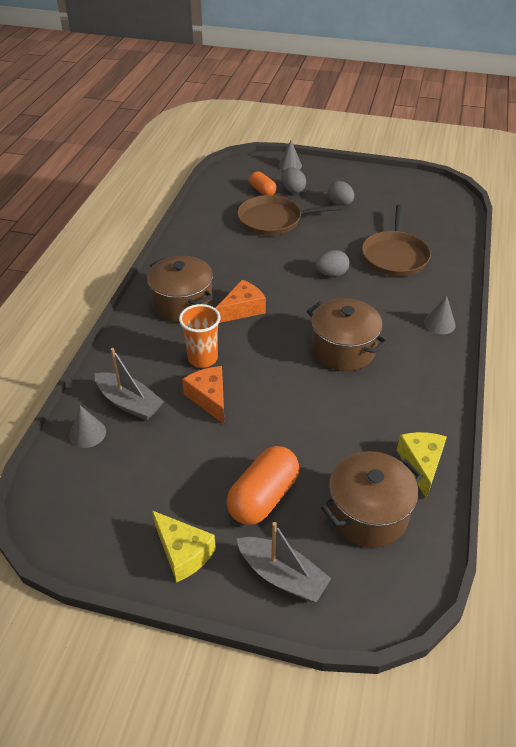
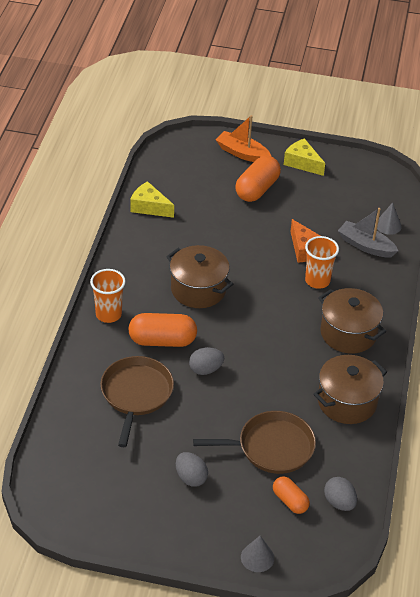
camera: 175 degrees right, 0 degrees up
orange cheese [215,280,266,323] -> none
grey boat [237,522,332,602] -> orange boat [216,115,271,162]
grey egg [282,168,306,193] -> grey egg moved to [324,477,357,511]
brown pot [321,451,423,547] -> brown pot moved to [313,355,387,424]
yellow cheese [397,432,447,499] -> yellow cheese turned 120 degrees clockwise [130,181,174,218]
grey cone [424,296,456,335] -> orange cup [90,269,126,323]
none -> orange capsule [128,313,197,347]

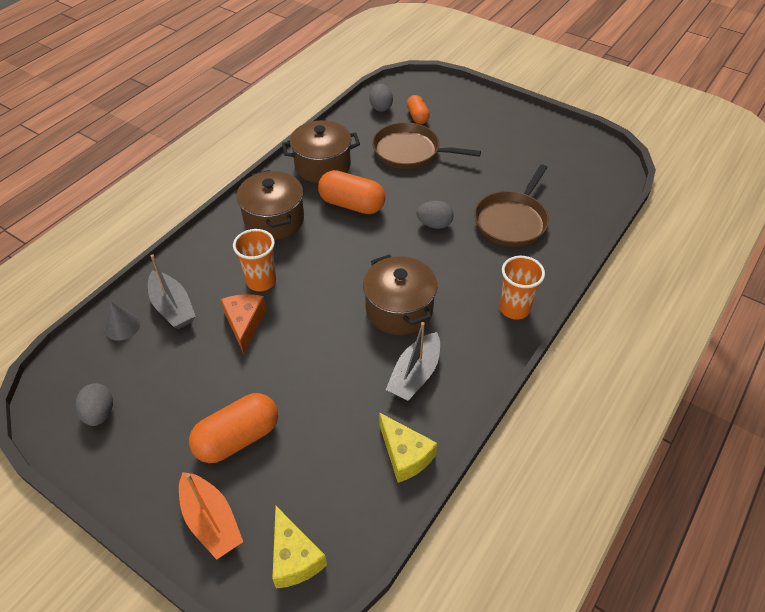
camera: 155 degrees left, 5 degrees up
orange capsule [128,313,197,347] -> orange capsule moved to [318,170,385,214]
grey egg [176,452,208,487] -> grey egg moved to [76,383,113,426]
grey cone [241,536,274,572] -> none
yellow cheese [284,138,325,176] -> yellow cheese moved to [272,506,327,588]
none -> grey boat [386,322,440,401]

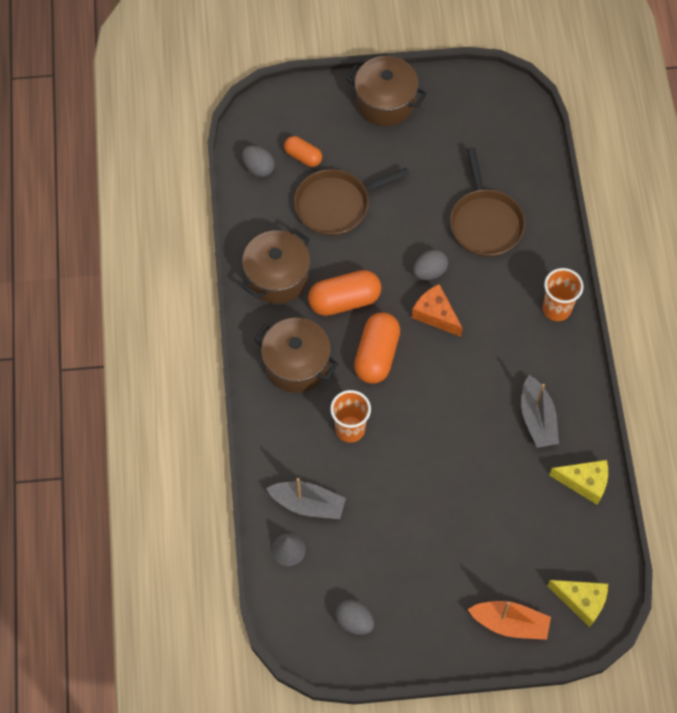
camera: 40 degrees left, 15 degrees up
orange capsule [189,393,278,463] -> orange capsule moved to [354,312,400,384]
orange cheese [221,294,266,354] -> orange cheese moved to [412,284,463,337]
brown pot [363,254,437,335] -> brown pot moved to [346,56,427,126]

